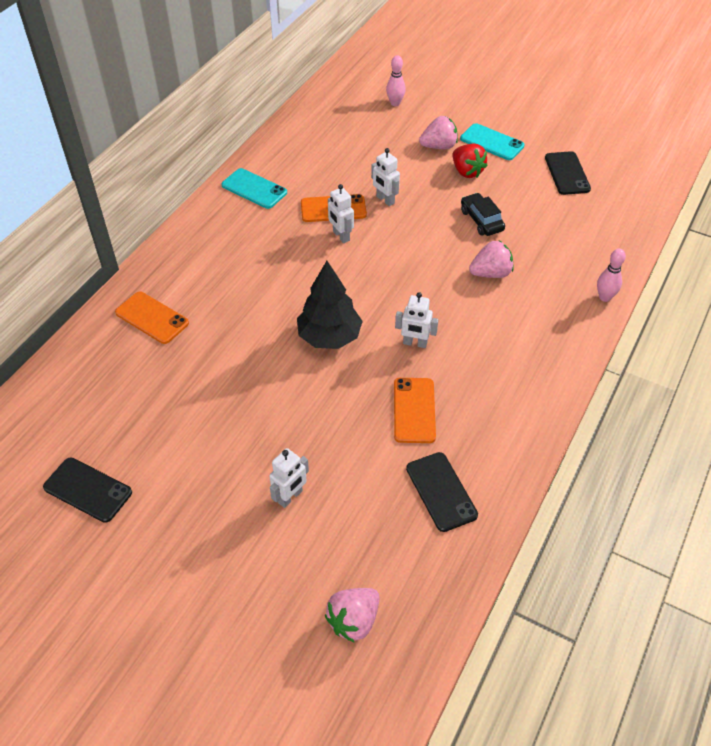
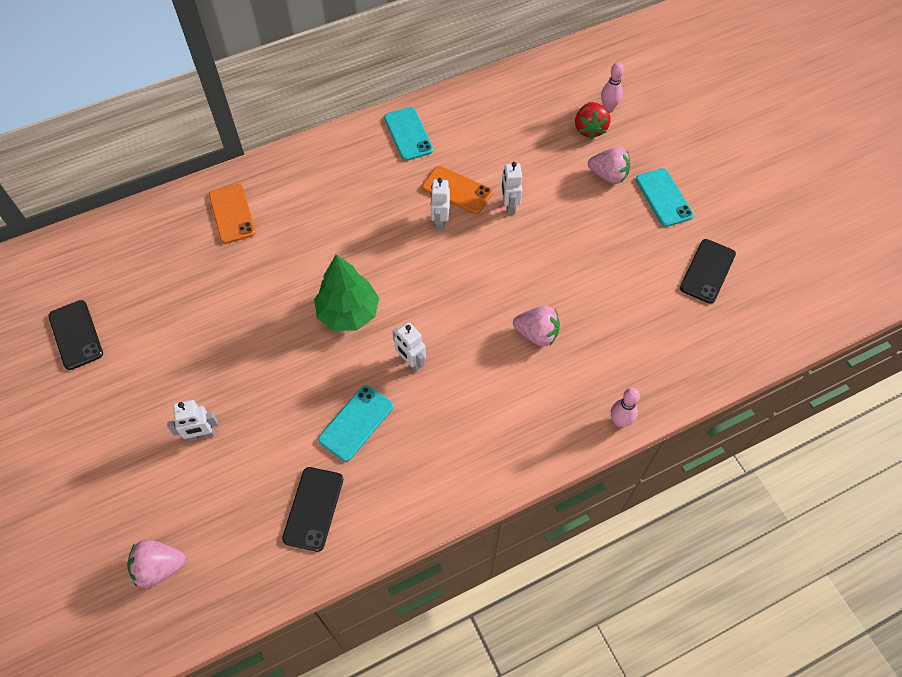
camera: 35 degrees right, 10 degrees up
black tree [297,261,363,349] -> green tree [314,254,379,331]
orange phone [394,378,436,443] -> turquoise phone [318,385,393,462]
red strawberry [452,143,488,178] -> red strawberry moved to [575,102,611,139]
black car [461,193,505,236] -> none

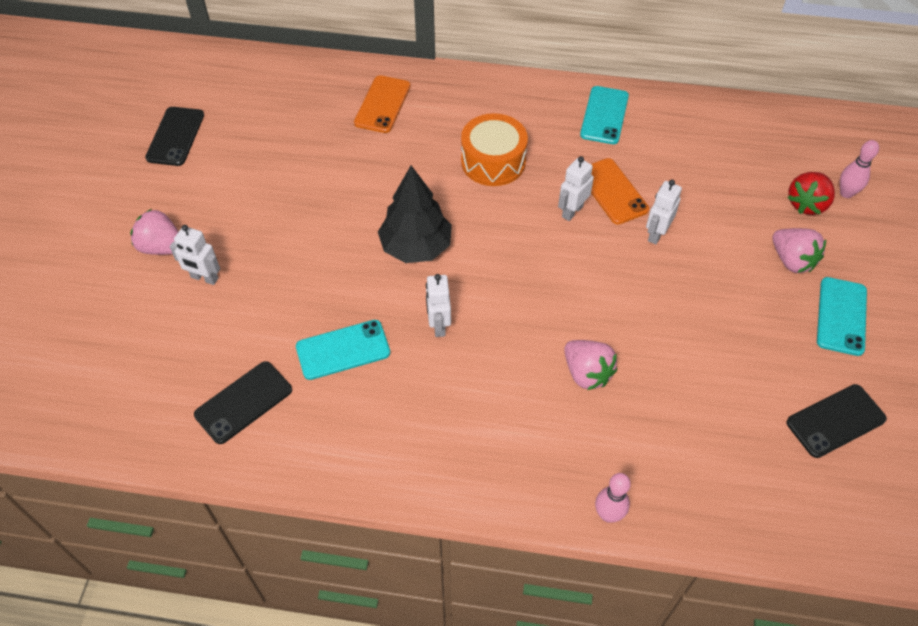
camera: 35 degrees right, 5 degrees down
pink strawberry [127,540,186,588] -> pink strawberry moved to [130,209,179,255]
green tree [314,254,379,331] -> black tree [378,166,452,263]
none -> orange drum [461,113,528,186]

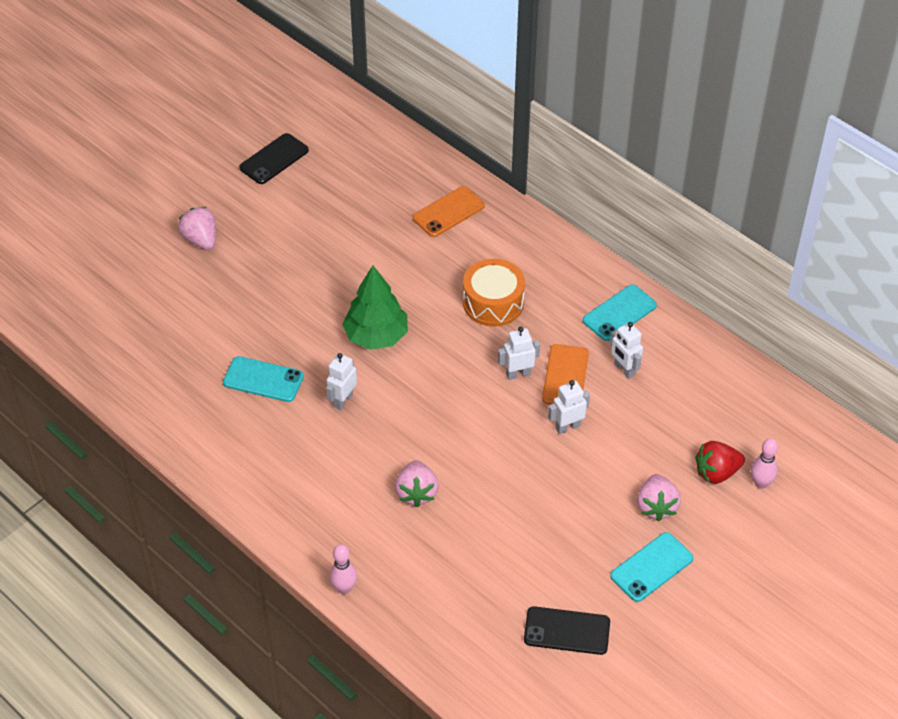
camera: 35 degrees right, 5 degrees down
white robot [170,225,220,285] -> white robot moved to [610,322,643,379]
black phone [194,361,292,444] -> none
black tree [378,166,452,263] -> green tree [342,266,408,350]

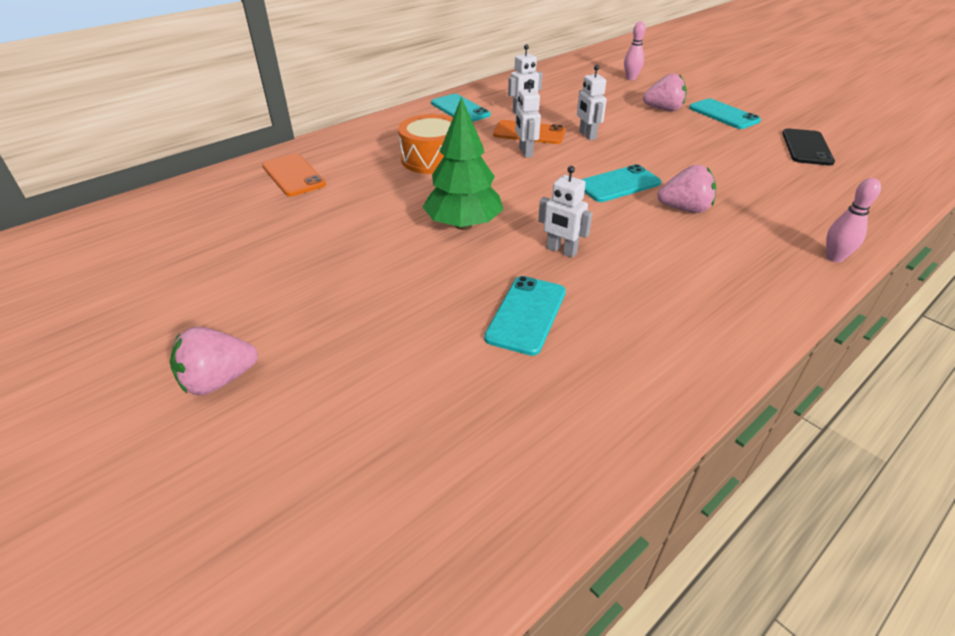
camera: 85 degrees left, 10 degrees down
black phone [239,133,309,184] -> none
red strawberry [695,441,745,484] -> none
none -> turquoise phone [581,164,661,202]

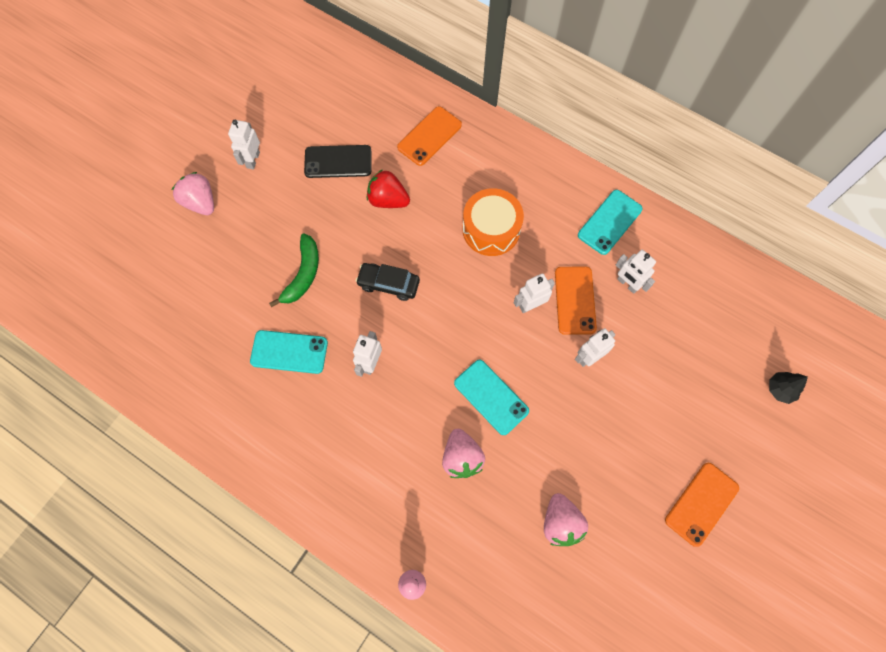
camera: 75 degrees right, 30 degrees up
green tree [423,97,504,230] -> black car [356,263,420,301]
pink bowling pin [624,21,646,80] -> black tree [769,372,808,404]
pink strawberry [643,73,687,111] -> pink strawberry moved to [544,493,588,546]
turquoise phone [689,98,761,129] -> orange phone [665,463,739,547]
black phone [782,128,835,166] -> black phone moved to [304,145,371,178]
none -> white robot [228,120,260,170]
none -> green banana [269,234,319,307]
none -> red strawberry [367,169,410,208]

